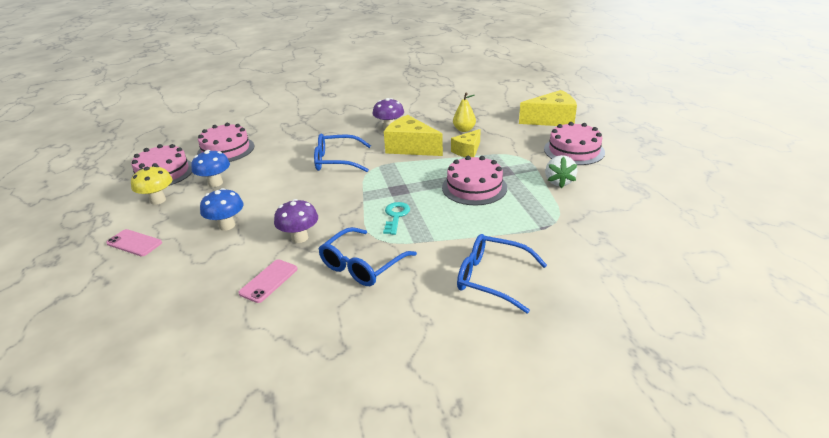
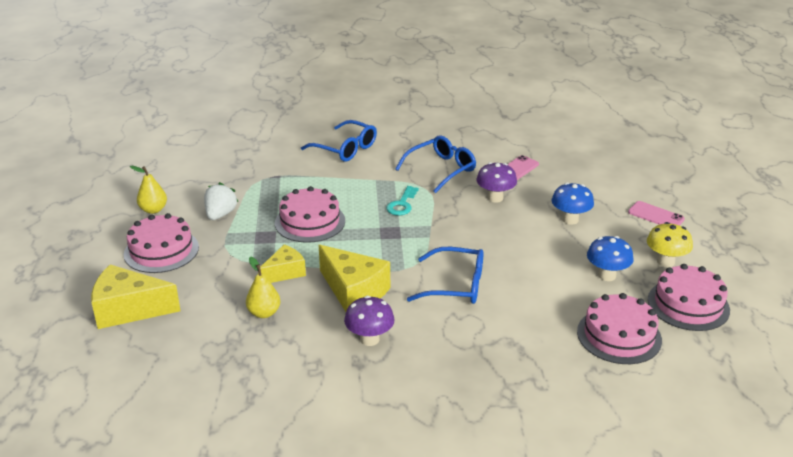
camera: 170 degrees left, 0 degrees up
none -> yellow pear [130,166,167,214]

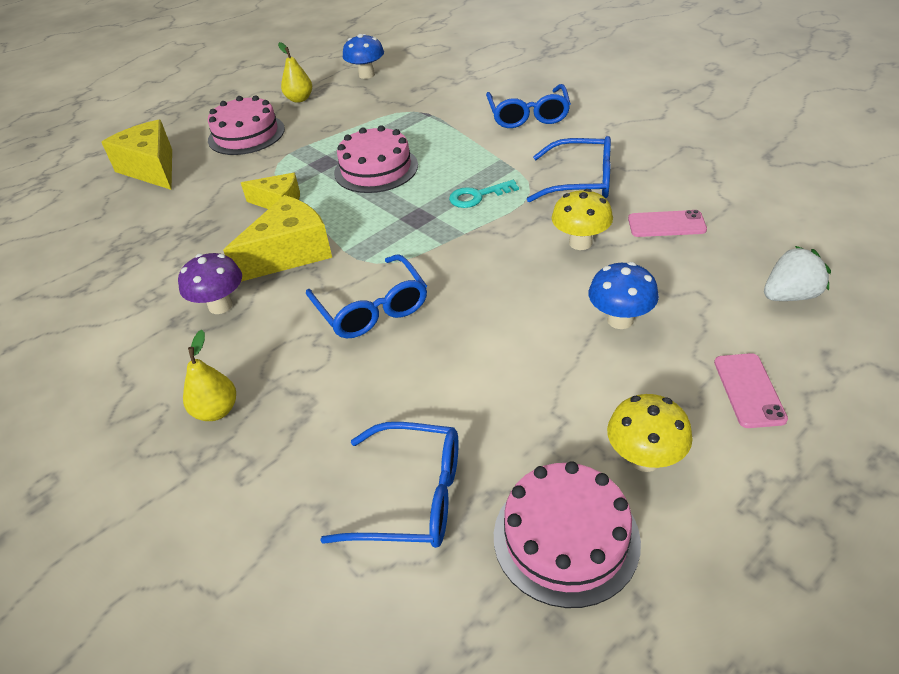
camera: 55 degrees right, 10 degrees up
white strawberry [204,182,238,220] -> white strawberry moved to [764,246,831,301]
yellow pear [246,257,280,318] -> yellow pear moved to [183,330,236,421]
yellow cheese [319,245,390,312] -> yellow cheese turned 135 degrees counterclockwise [223,195,332,282]
purple mushroom [476,162,517,203] -> yellow mushroom [552,189,613,250]
pink cake [577,293,662,364] -> blue glasses [320,422,459,548]
blue mushroom [587,236,633,281] -> blue mushroom moved to [343,34,384,79]

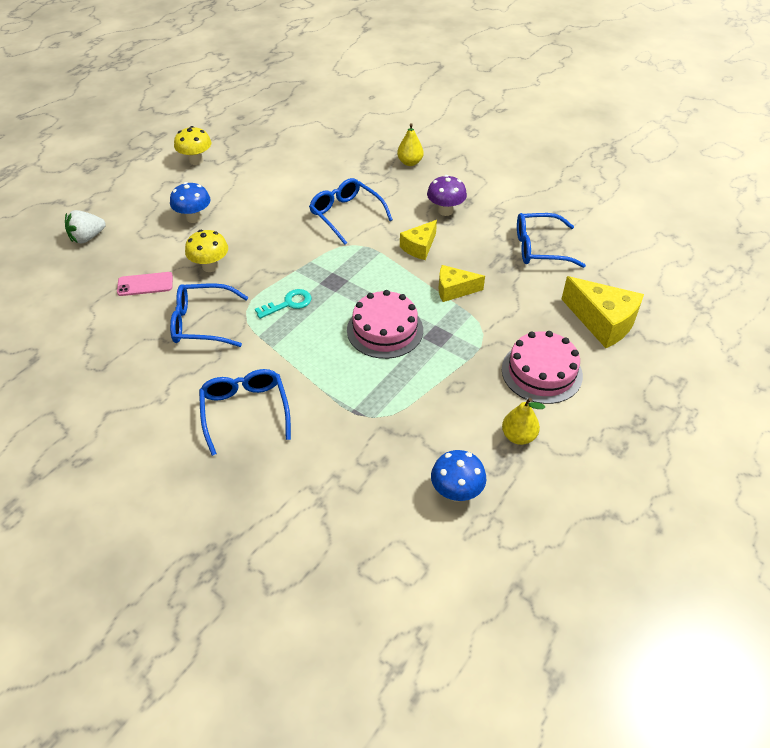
camera: 165 degrees right, 5 degrees up
yellow cheese [223,195,332,282] -> yellow cheese [400,220,437,260], size x0.61
blue glasses [320,422,459,548] -> blue glasses moved to [517,213,586,268]
pink cake [494,461,641,608] -> none
pink phone [714,353,788,428] -> none

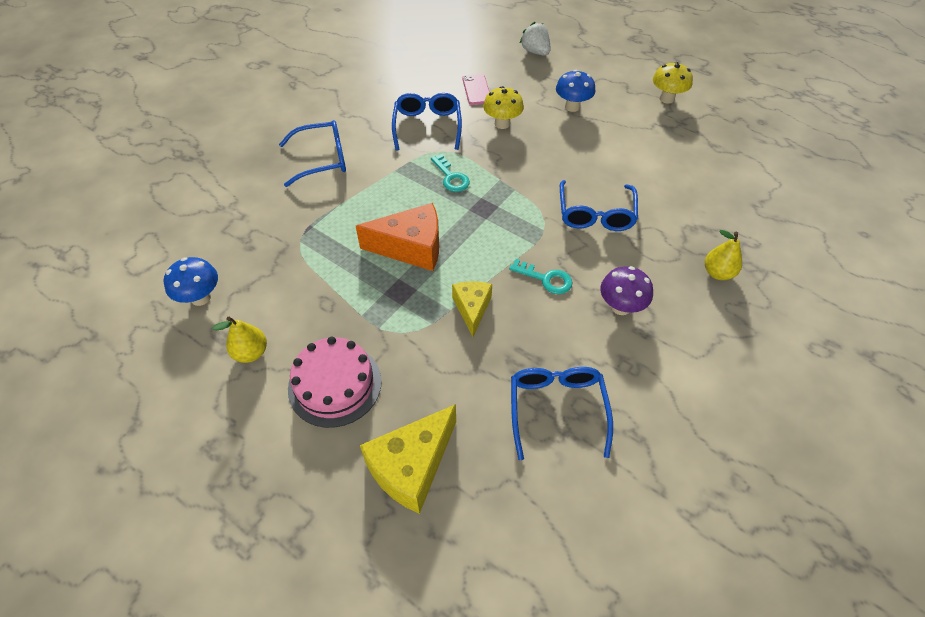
camera: 90 degrees right, 5 degrees up
blue glasses [309,178,393,245] -> blue glasses turned 135 degrees clockwise [560,180,638,231]
pink cake [347,290,423,359] -> orange cheese [356,203,439,271]
yellow cheese [400,220,437,260] -> turquoise key [509,259,573,294]

